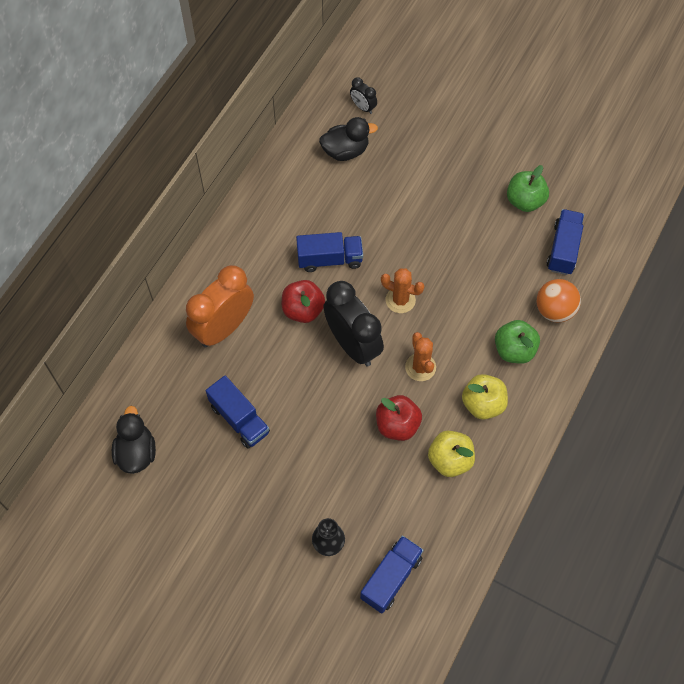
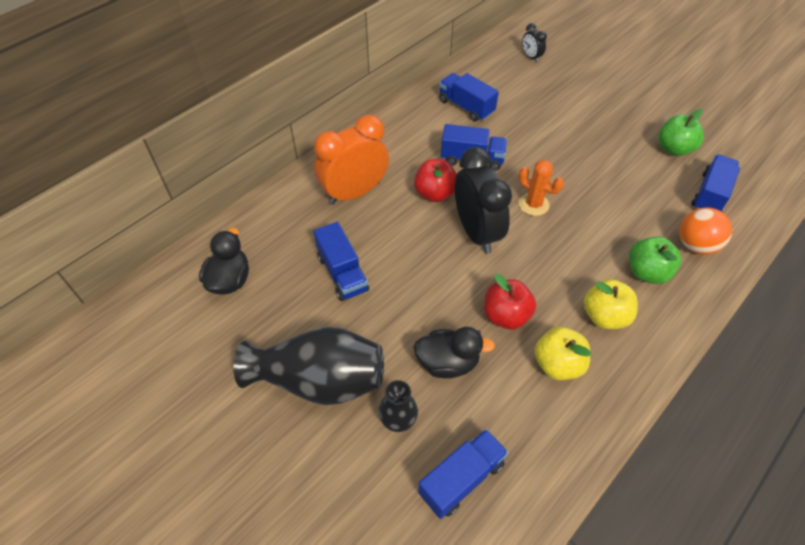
camera: 15 degrees right, 10 degrees down
black duck [319,117,378,161] -> black duck moved to [414,327,495,378]
orange cactus [405,332,436,381] -> none
none -> black vase [233,327,384,405]
none -> blue truck [439,73,499,122]

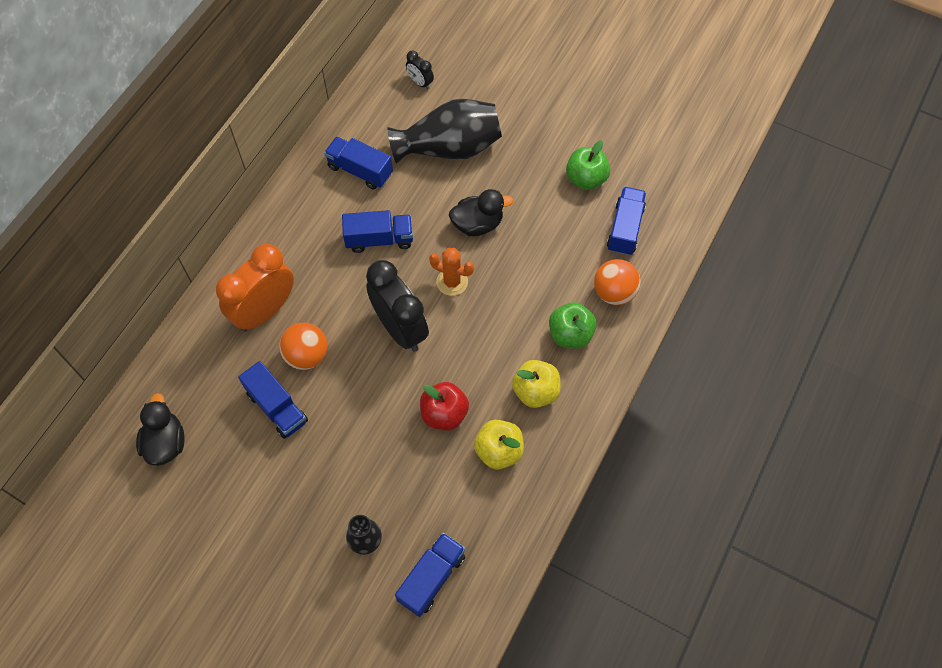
camera: 15 degrees left, 10 degrees up
black vase [233,327,384,405] -> black vase moved to [387,99,502,164]
red apple [414,159,457,202] -> none
black duck [414,327,495,378] -> black duck moved to [449,189,513,236]
none -> orange ball [279,322,327,370]

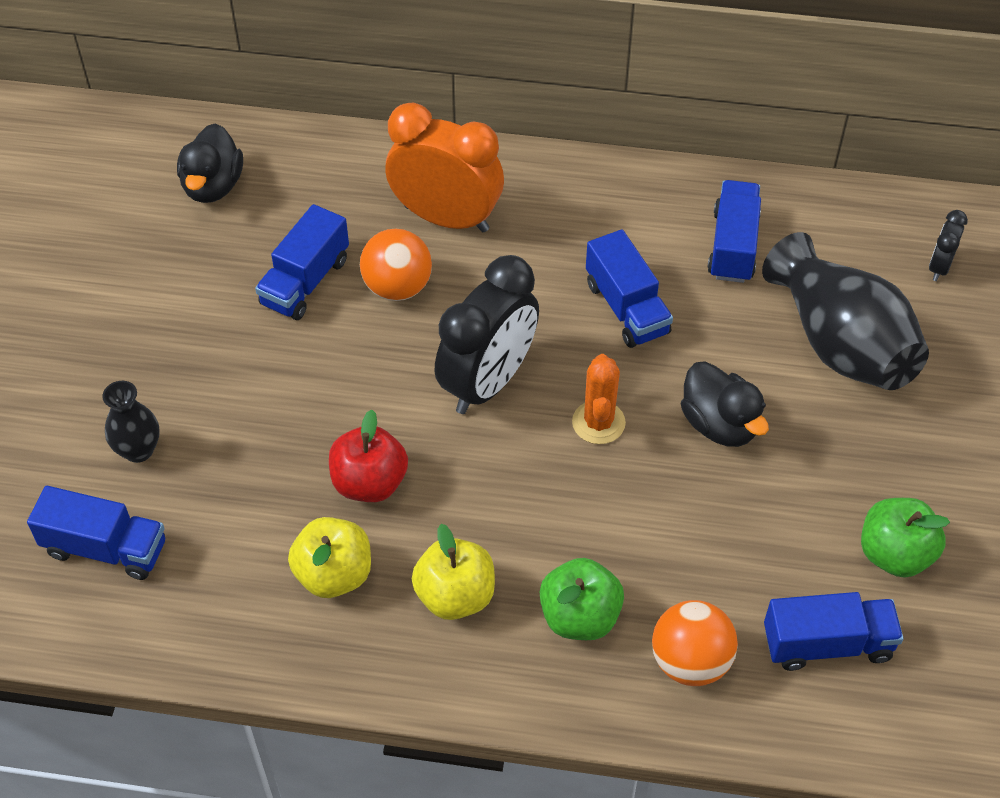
camera: 70 degrees right, 10 degrees down
black duck [136,393,185,466] -> black duck turned 120 degrees clockwise [177,123,243,203]

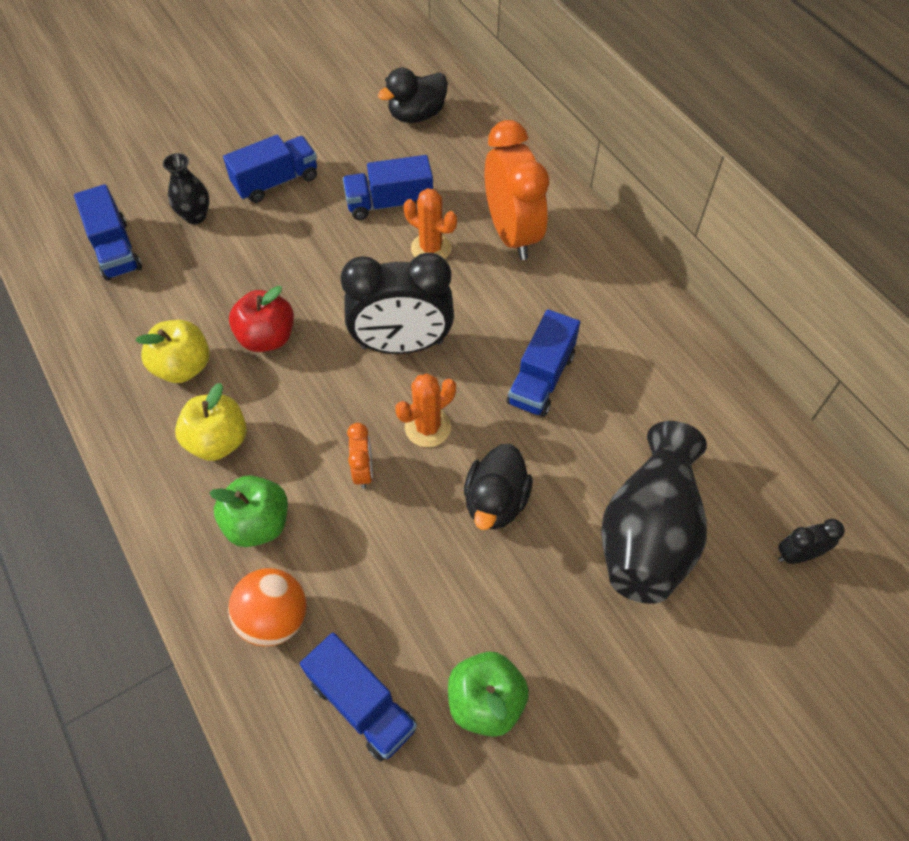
camera: 50 degrees right, 5 degrees up
orange ball [360,229,432,301] -> orange cactus [404,188,457,259]
blue truck [707,180,761,283] -> blue truck moved to [223,135,317,203]
none -> orange clock [347,423,373,489]

